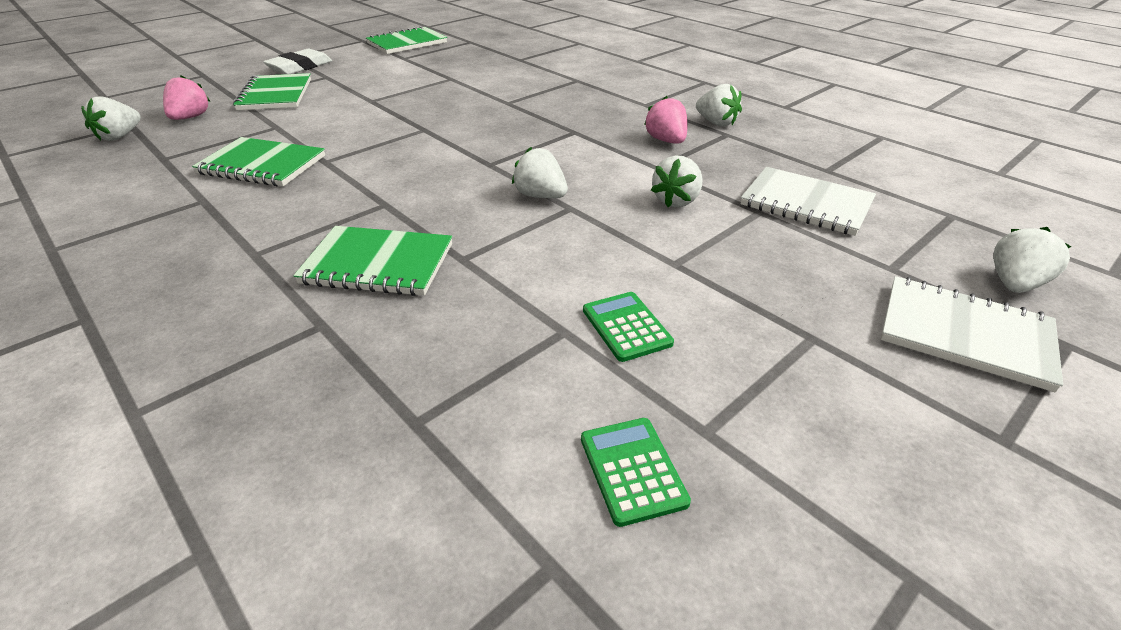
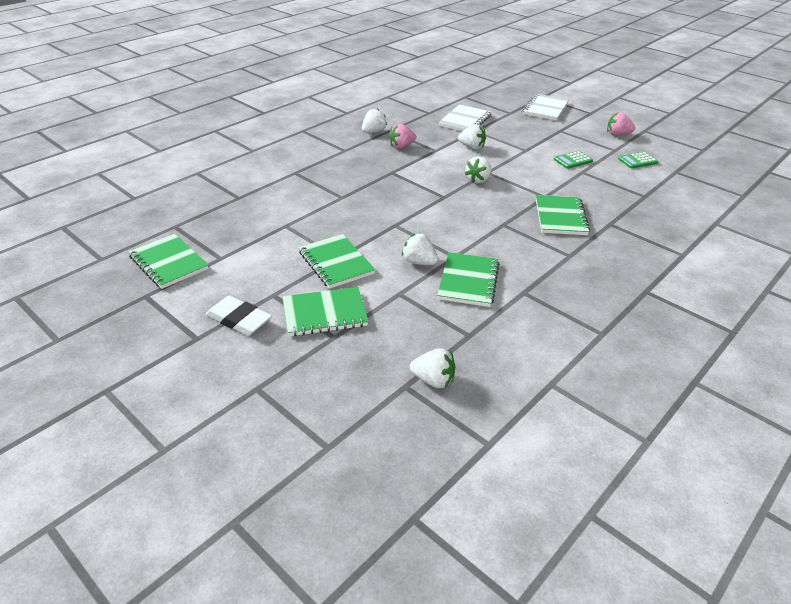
camera: 95 degrees left, 0 degrees up
pink strawberry [163,75,210,120] -> pink strawberry moved to [607,112,636,135]
white strawberry [993,227,1071,293] -> white strawberry moved to [402,233,438,265]
none -> green notebook [299,234,375,289]

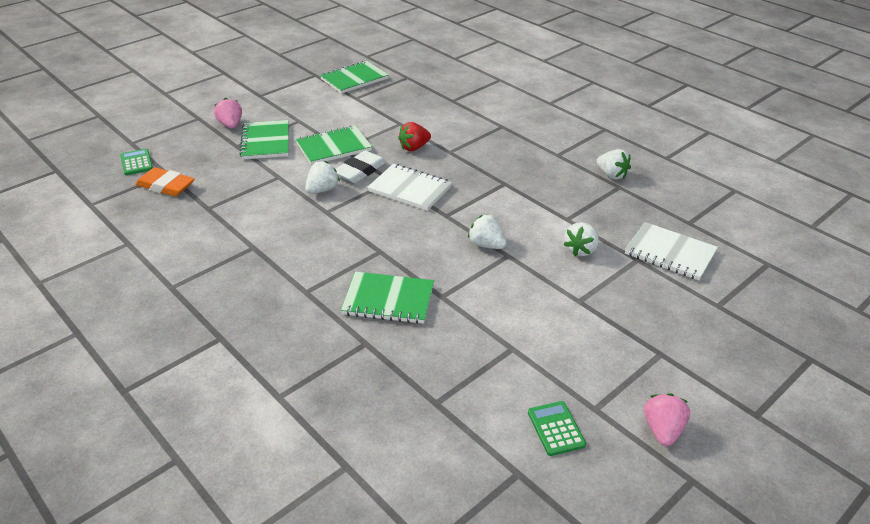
camera: 95 degrees right, 0 degrees up
white eraser [206,296,272,336] -> white eraser moved to [336,150,387,183]
pink strawberry [389,123,416,149] -> pink strawberry moved to [214,98,242,128]
white strawberry [410,348,455,388] -> orange eraser [135,167,194,196]
green notebook [437,252,500,307] -> none
white notebook [523,94,569,121] -> white notebook moved to [367,164,452,211]
green calculator [554,151,593,169] -> green calculator moved to [120,149,153,175]
none -> red strawberry [398,122,431,151]

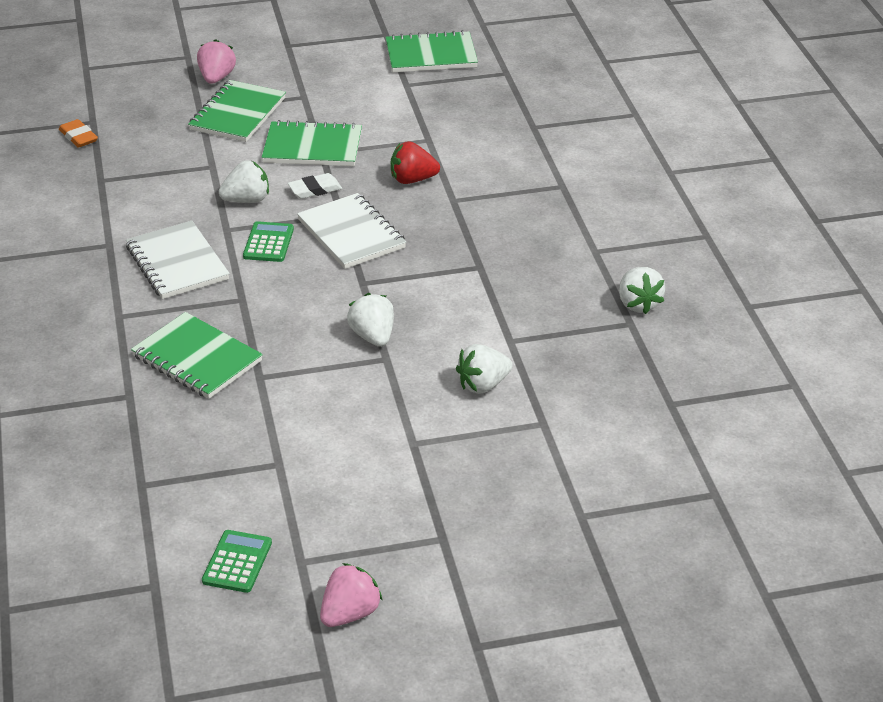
camera: 30 degrees right, 0 degrees up
green calculator [120,149,153,175] -> green calculator moved to [243,221,294,262]
orange eraser [135,167,194,196] -> orange eraser [59,119,98,148], size x0.64
white eraser [336,150,387,183] -> white eraser [288,173,342,199], size x0.64
white notebook [625,222,718,280] -> white notebook moved to [126,221,230,299]

